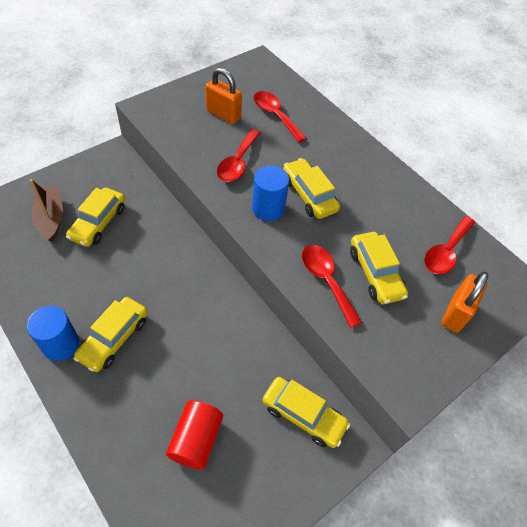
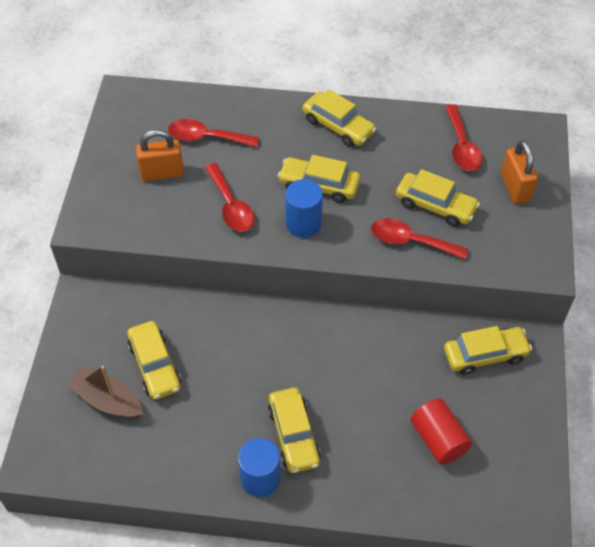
camera: 40 degrees left, 0 degrees up
none -> yellow car [303,89,376,147]

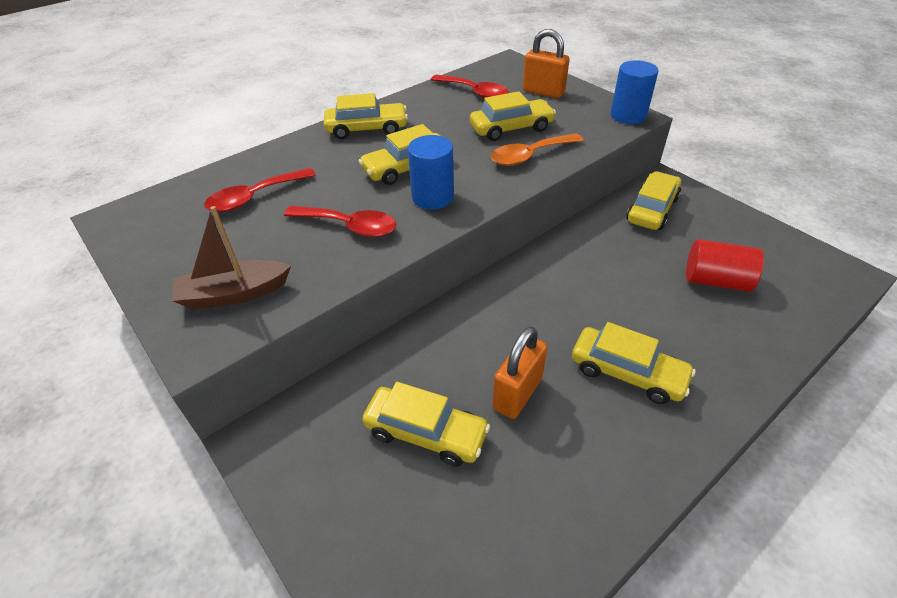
camera: 45 degrees left, 10 degrees down
brown boat [67,366,143,418] -> brown boat moved to [172,206,291,309]
orange padlock [136,129,184,181] -> orange padlock moved to [493,326,548,419]
blue cylinder [238,438,281,497] -> blue cylinder moved to [610,60,659,124]
red spoon [371,218,468,259] -> orange spoon [490,134,584,166]

